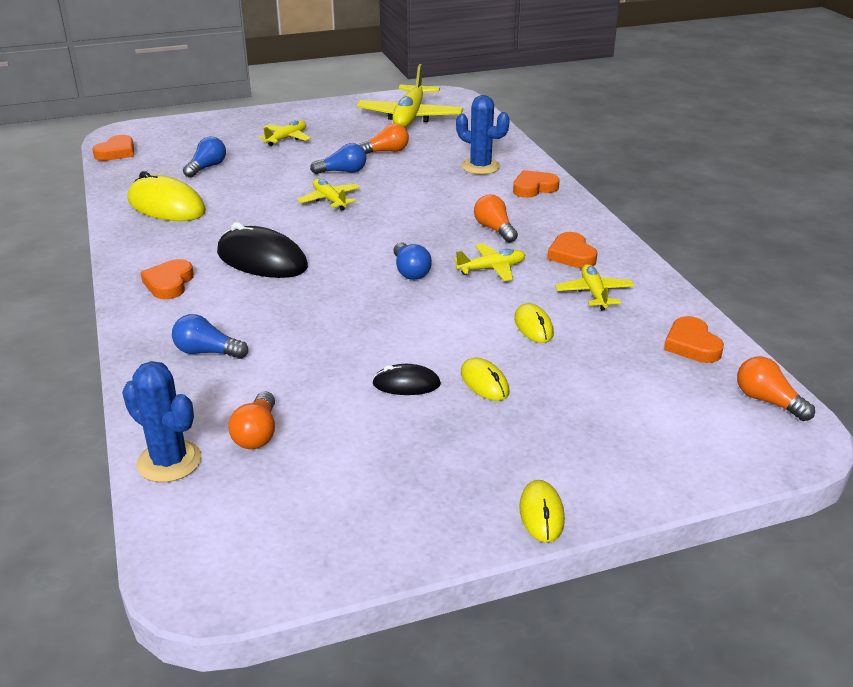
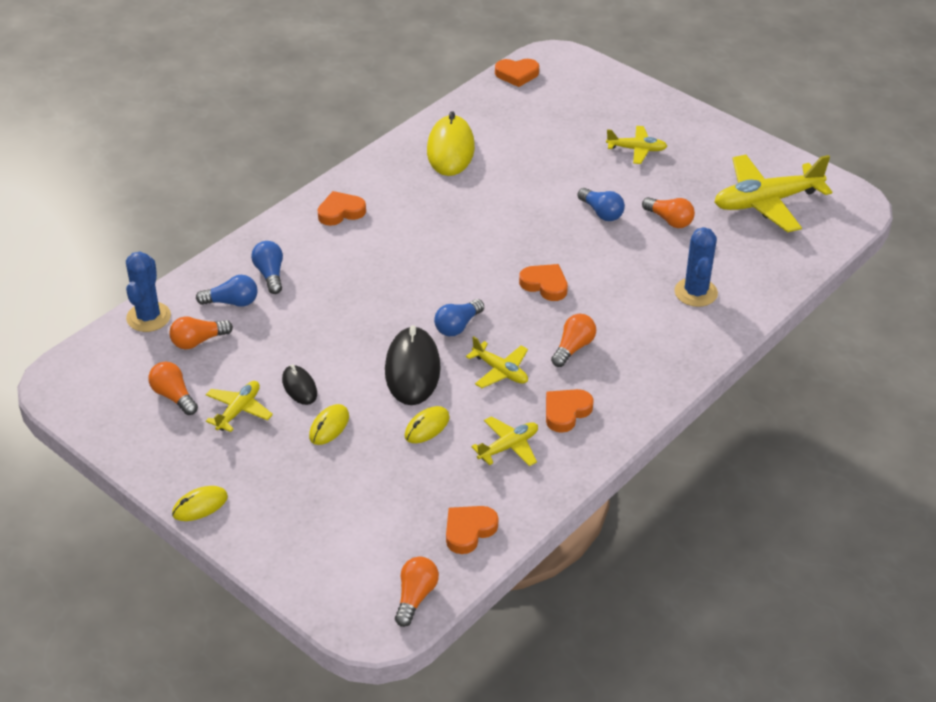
camera: 60 degrees right, 10 degrees up
blue light bulb [183,137,226,178] -> blue light bulb moved to [196,275,258,307]
black mouse [217,222,308,278] -> black mouse moved to [385,325,441,405]
yellow plane [297,179,360,211] -> yellow plane moved to [206,381,273,432]
orange heart [513,170,559,198] -> orange heart moved to [519,264,568,301]
none -> orange light bulb [148,362,198,415]

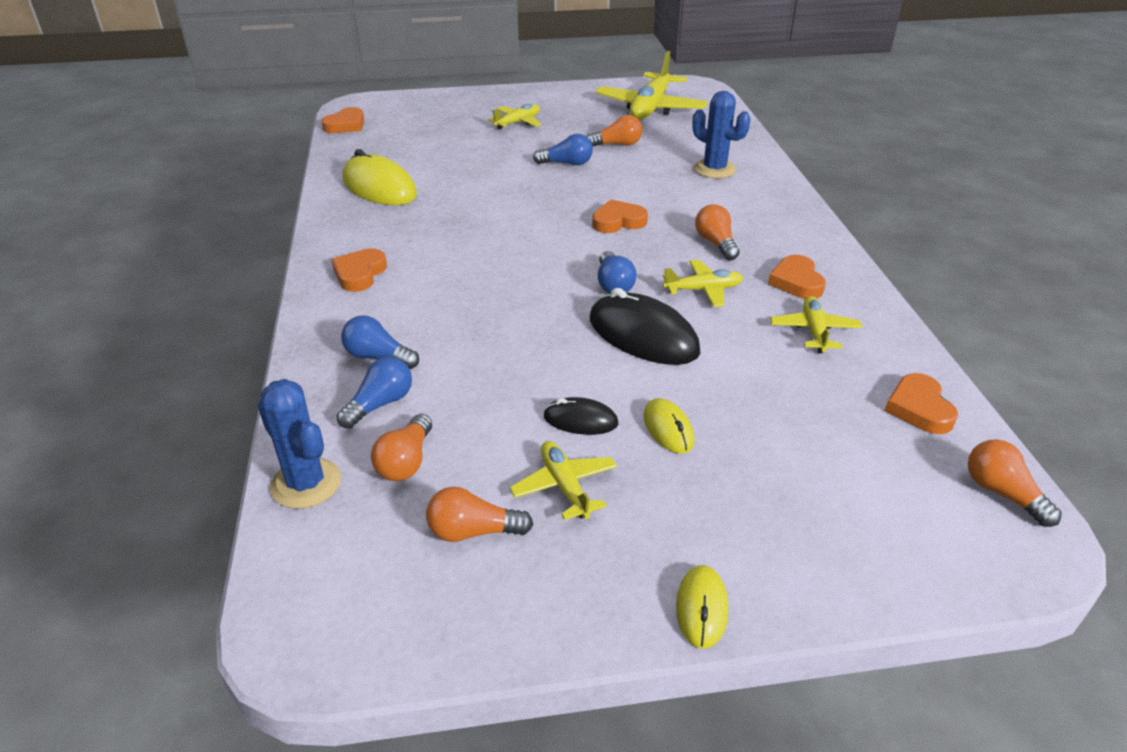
camera: 50 degrees left, 5 degrees down
yellow mouse [404,406,450,443] -> none

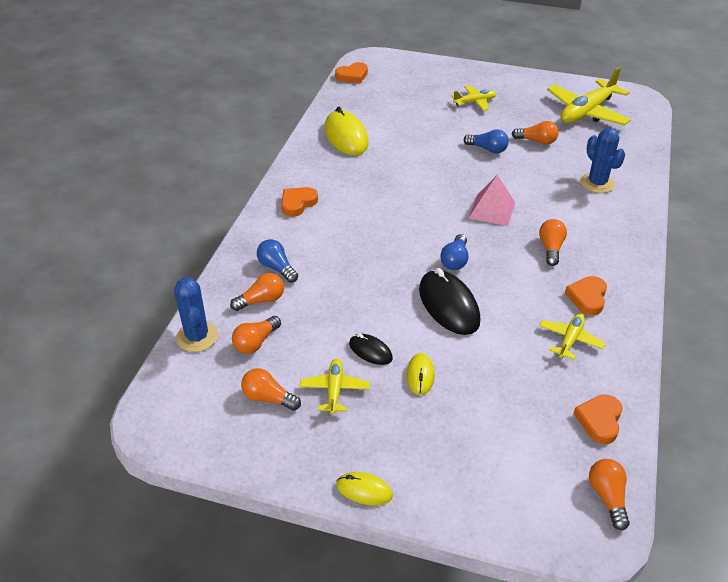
camera: 25 degrees right, 5 degrees up
blue light bulb [337,357,412,429] -> orange light bulb [230,273,284,311]
orange heart [592,199,648,233] -> pink pyramid [469,175,515,226]
yellow plane [663,260,743,307] -> none
yellow mouse [676,565,728,649] -> yellow mouse turned 75 degrees clockwise [336,472,393,505]

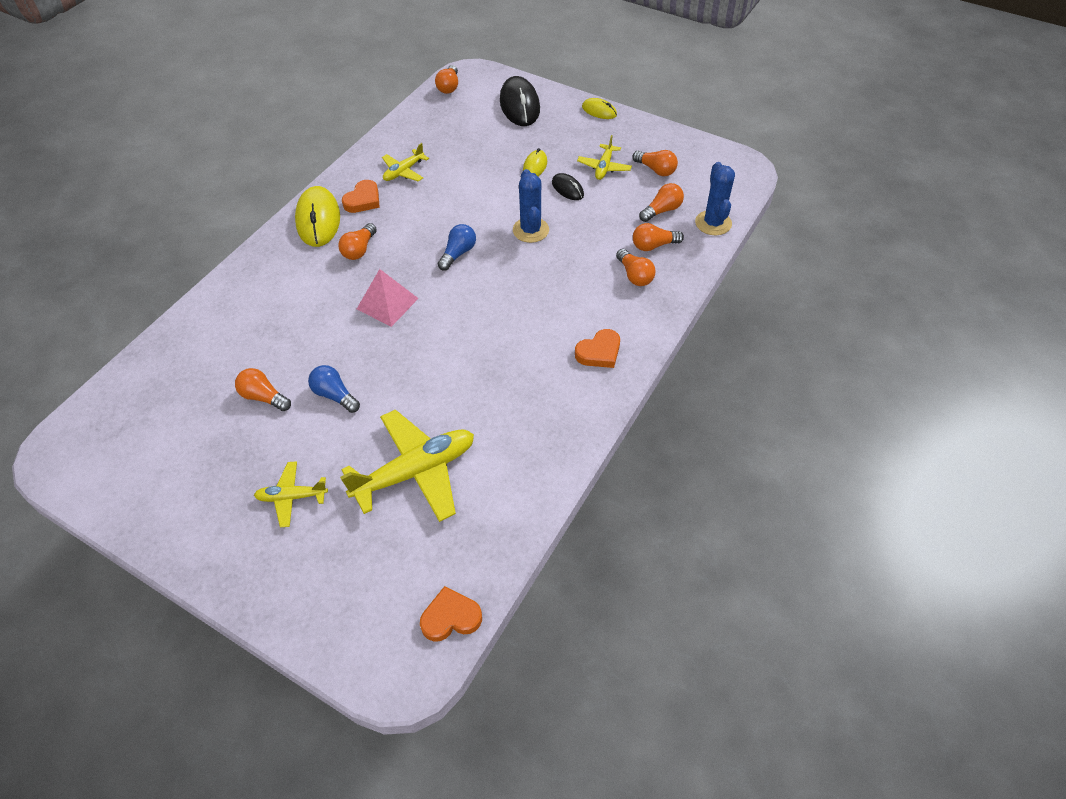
camera: 165 degrees left, 10 degrees up
blue light bulb [257,239,298,283] -> orange light bulb [616,249,656,286]
yellow mouse [324,107,369,155] -> yellow mouse moved to [295,186,340,247]
black mouse [419,268,480,335] -> black mouse moved to [500,76,540,126]
yellow plane [547,67,631,125] -> yellow plane moved to [340,409,474,522]
orange heart [573,394,623,444] -> none
blue cactus [580,128,625,193] -> blue cactus moved to [513,169,549,243]

